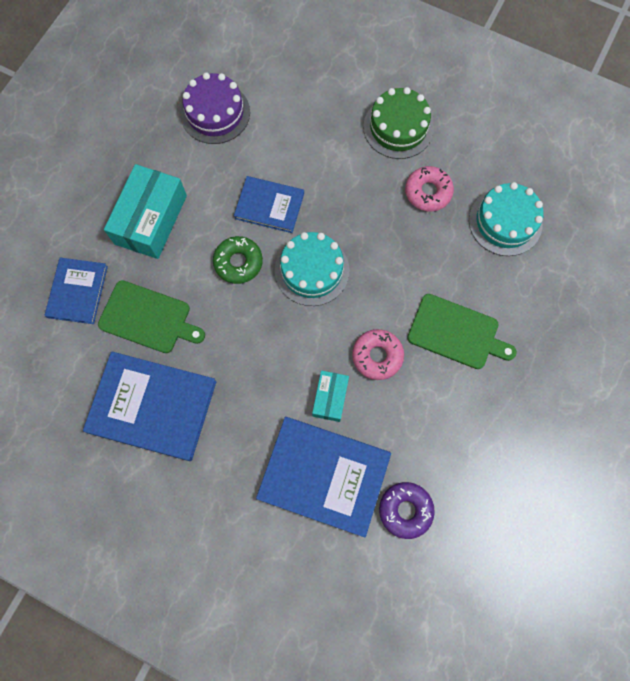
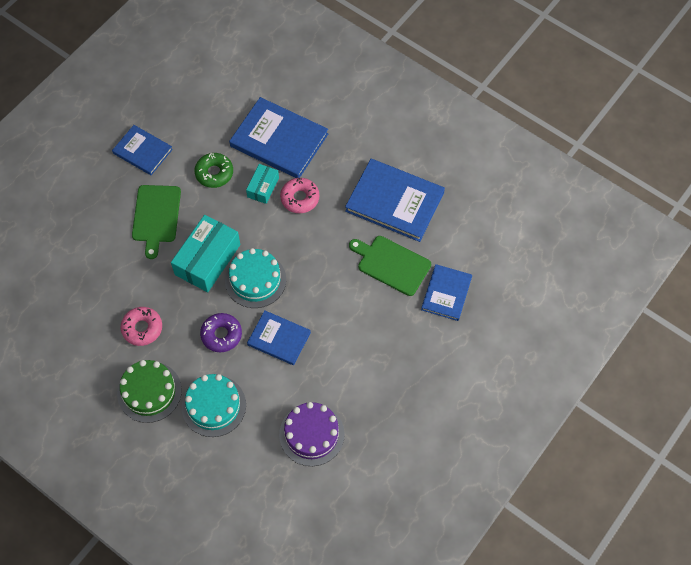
camera: 170 degrees left, 10 degrees down
turquoise box [104,164,187,259] -> turquoise box moved to [171,215,240,292]
green donut [213,236,263,284] -> green donut moved to [194,153,233,188]
pink donut [352,329,404,380] -> pink donut moved to [280,178,319,213]
purple donut [379,482,435,539] -> purple donut moved to [200,313,242,352]
green cutting board [407,294,517,369] -> green cutting board turned 120 degrees counterclockwise [132,185,181,259]
turquoise cake [469,182,544,256] -> turquoise cake moved to [182,374,246,437]
none -> blue book [112,125,173,175]

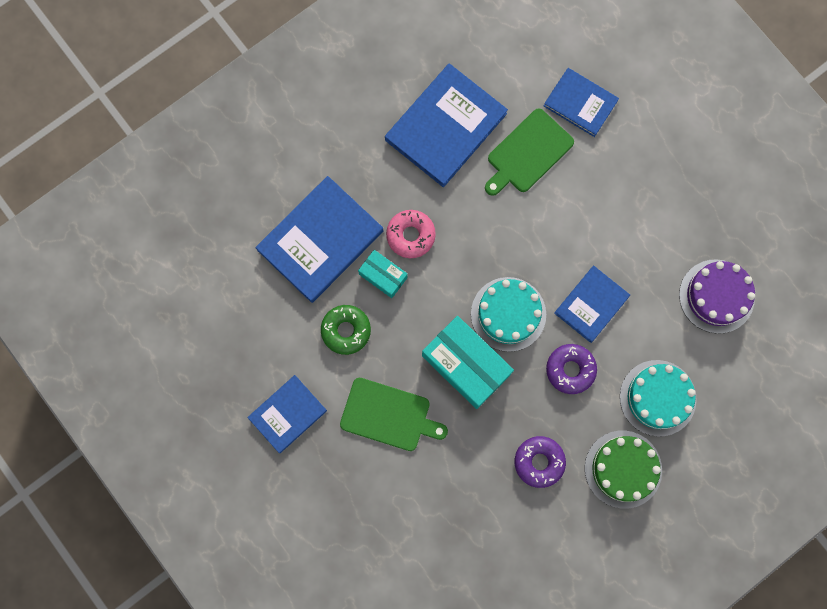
camera: 75 degrees left, 15 degrees up
pink donut [121,307,162,346] -> purple donut [515,436,566,488]

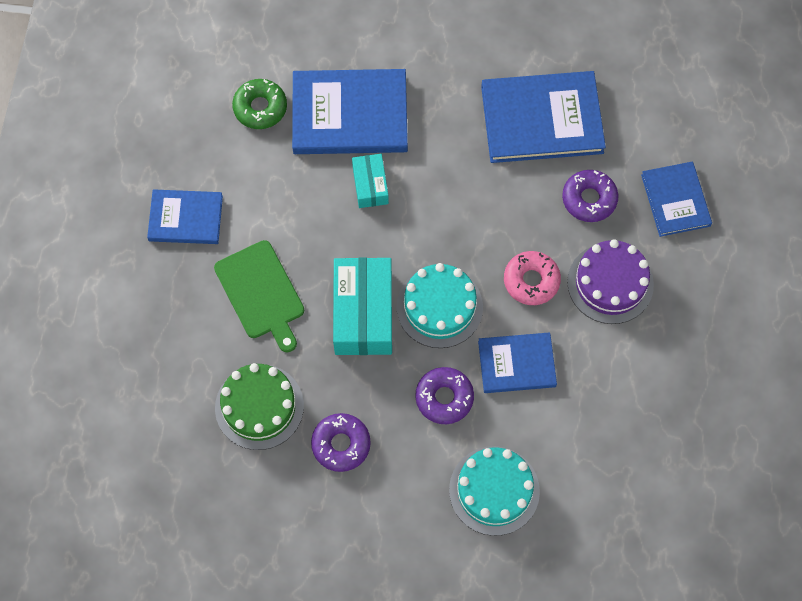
camera: 45 degrees right, 10 degrees down
green donut [321,305,371,355] -> green donut moved to [232,79,287,129]
pink donut [386,210,436,258] -> pink donut moved to [504,251,561,305]
green cutting board [485,108,574,196] -> purple donut [562,170,619,222]
green cake [585,431,662,509] -> green cake moved to [215,363,304,450]
purple cake [679,259,755,334] -> purple cake moved to [567,239,654,324]

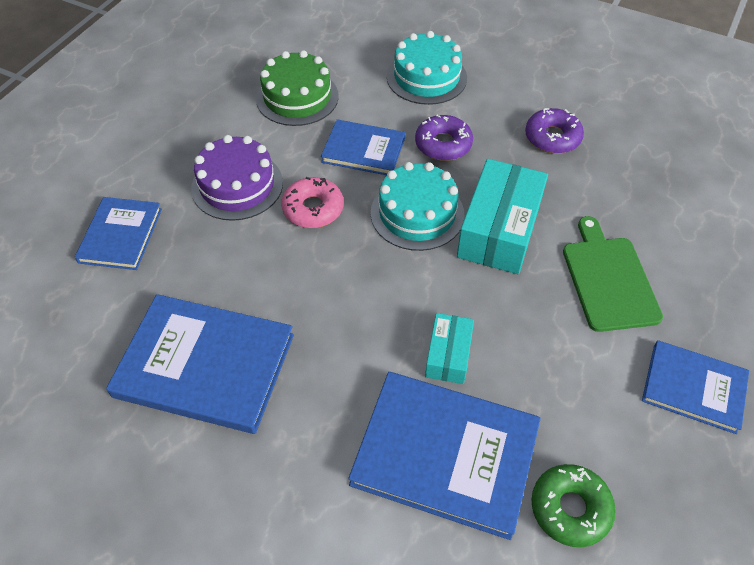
camera: 160 degrees left, 15 degrees down
green cake [215,363,304,450] -> green cake moved to [256,50,339,126]
purple donut [562,170,619,222] -> none

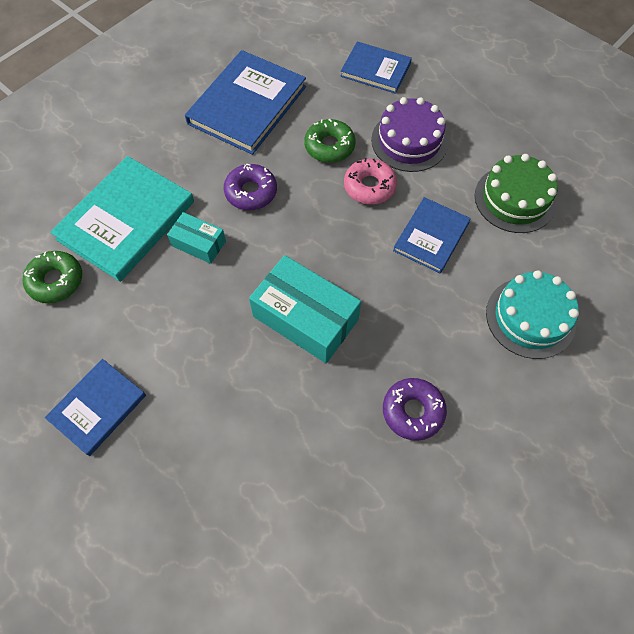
camera: 105 degrees right, 10 degrees up
blue book [348,372,541,540] -> turquoise book [50,156,194,282]
turquoise cake [371,162,464,251] -> none
purple donut [415,115,473,161] -> purple donut moved to [224,164,277,210]
green cutting board [563,216,663,332] -> none
none -> green donut [304,119,355,163]

